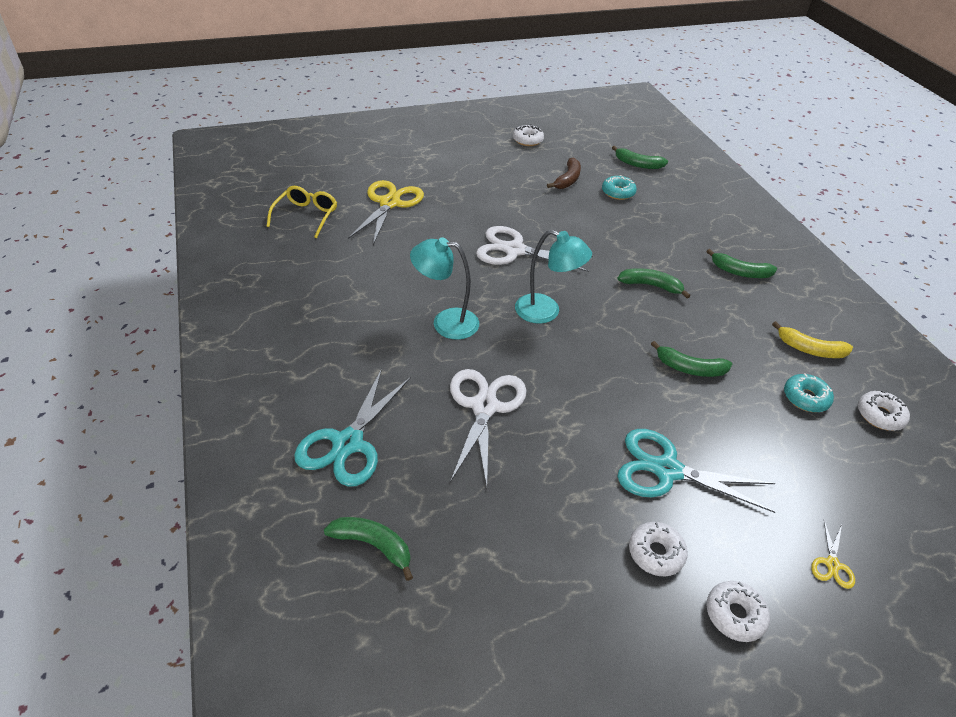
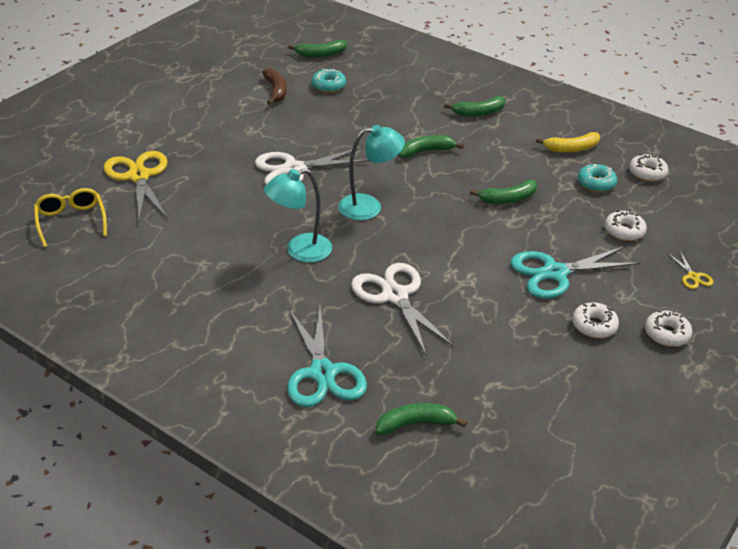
camera: 35 degrees left, 5 degrees down
white donut [513,124,544,146] -> white donut moved to [605,211,647,241]

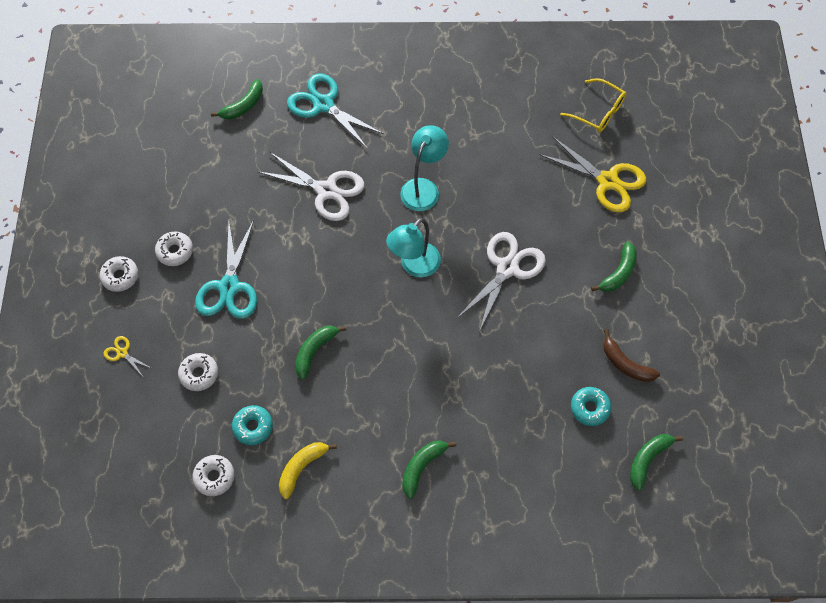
camera: 145 degrees right, 25 degrees up
green banana [399,135,464,158] -> green banana moved to [591,241,637,292]
turquoise scissors [511,246,640,299] -> turquoise scissors turned 150 degrees clockwise [195,220,257,319]

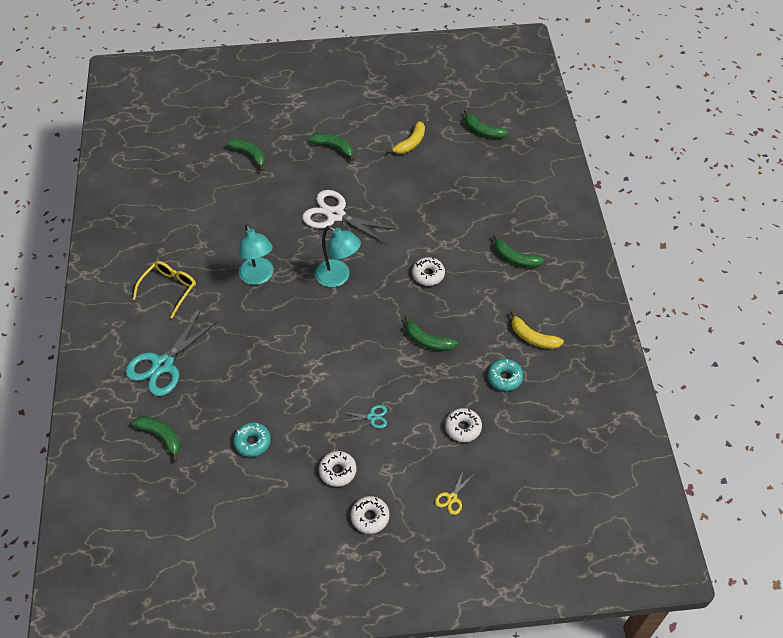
camera: 95 degrees left, 10 degrees down
white donut [192,455,235,496] -> white donut moved to [412,257,445,286]
turquoise scissors [195,220,257,319] -> turquoise scissors [341,405,387,428], size x0.45
white scissors [257,152,364,221] -> none
turquoise lamp [400,125,449,211] -> turquoise lamp turned 135 degrees counterclockwise [239,223,273,285]
yellow scissors [540,136,646,212] -> green banana [226,139,265,171]
yellow glasses [560,78,626,133] -> yellow glasses moved to [133,261,196,318]
turquoise donut [571,387,611,426] -> turquoise donut moved to [233,422,271,457]
brown banana [603,329,660,382] -> yellow banana [386,121,425,154]

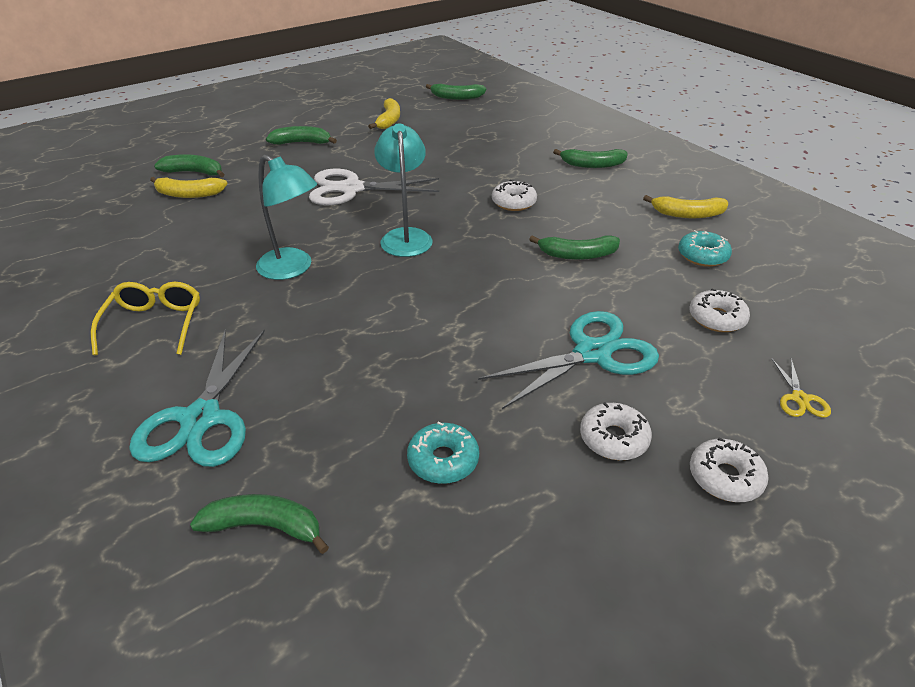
camera: 30 degrees left, 15 degrees down
turquoise lamp [315,226,361,287] -> turquoise lamp turned 105 degrees counterclockwise [374,123,433,257]
turquoise scissors [341,405,387,428] -> turquoise scissors [478,311,659,409], size x2.23
none -> yellow banana [150,177,227,198]

